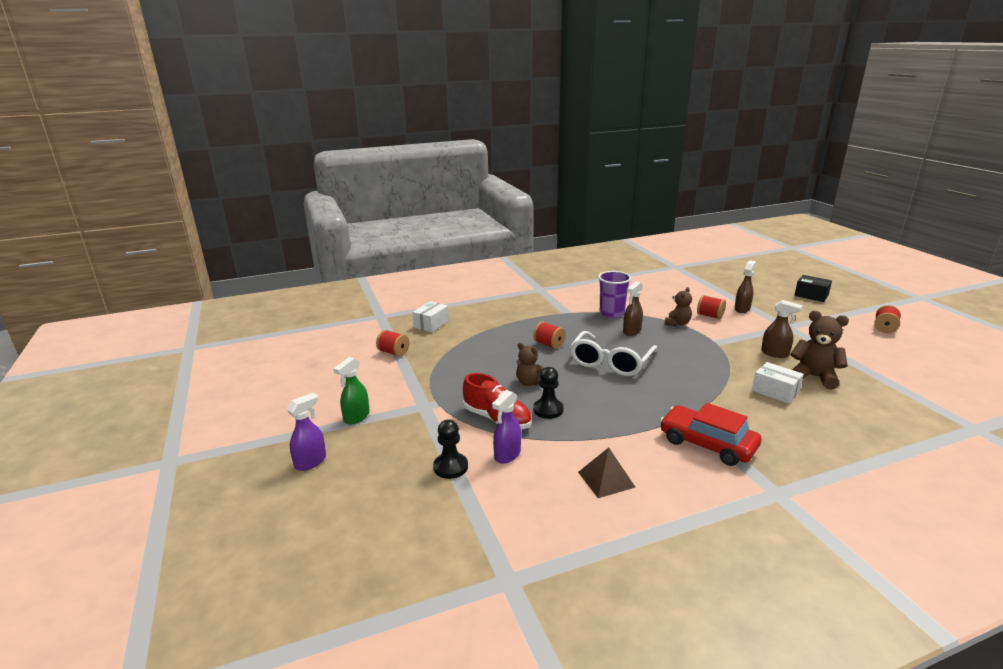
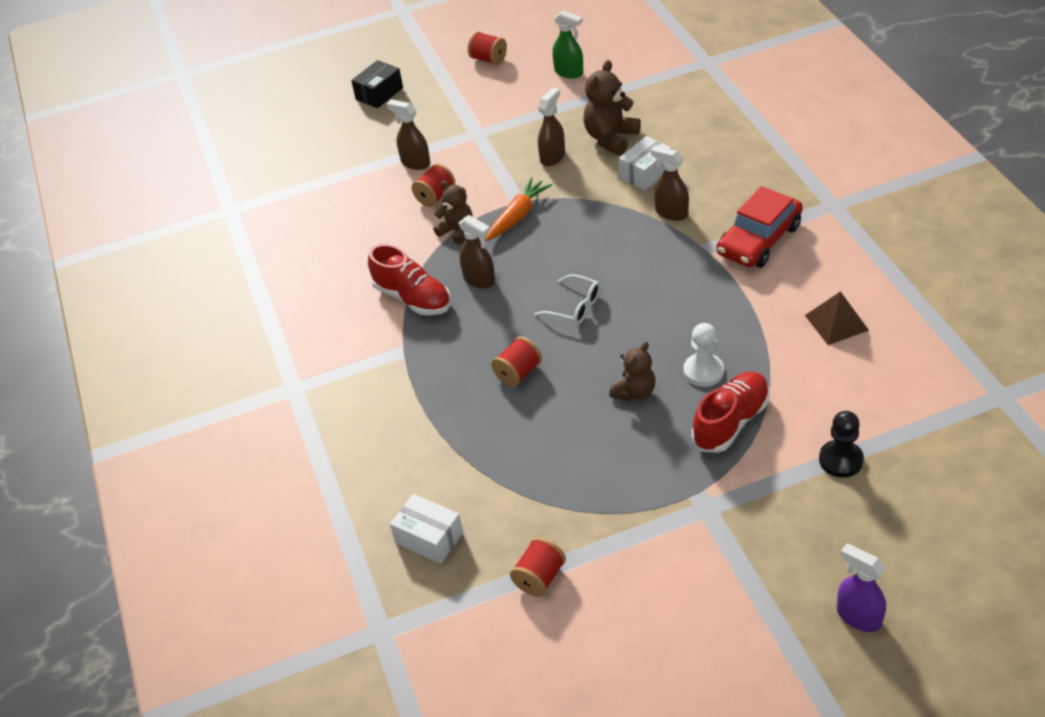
camera: 85 degrees left, 20 degrees up
green spray bottle [334,357,370,425] -> green spray bottle moved to [552,10,583,79]
purple spray bottle [492,390,521,464] -> none
black pawn [533,367,564,419] -> white pawn [683,323,724,387]
white glasses [570,331,657,376] -> white glasses [534,274,600,325], size x0.54
purple cup [598,271,631,318] -> red shoe [368,244,451,316]
none -> orange carrot [485,177,552,241]
none -> brown spray bottle [651,146,689,221]

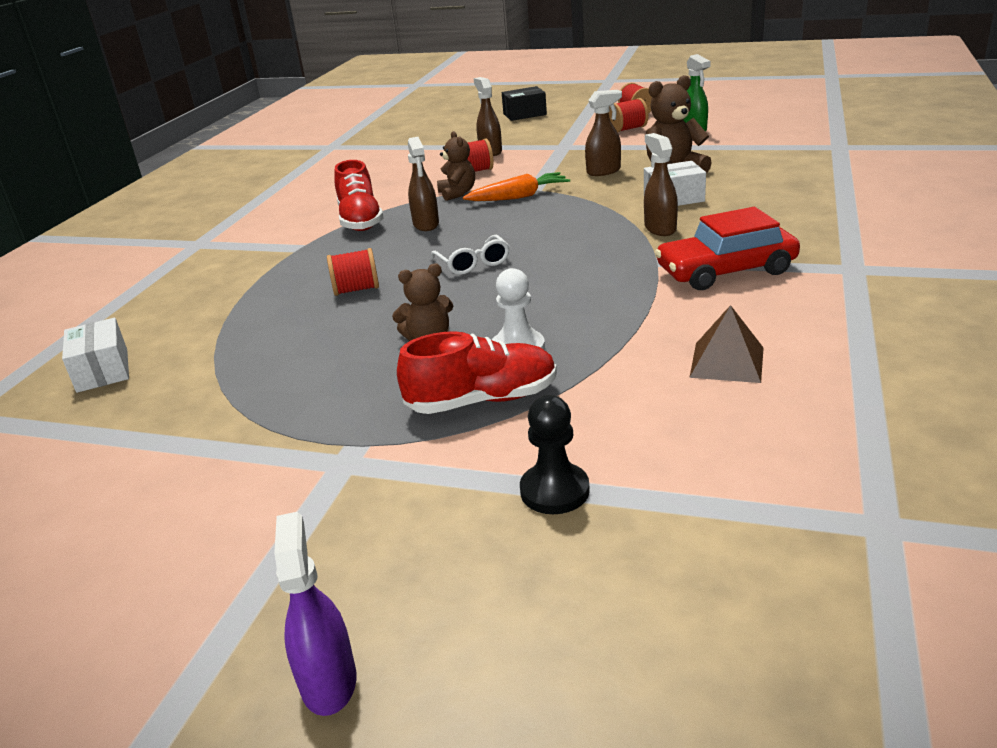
camera: 35 degrees right, 15 degrees down
red spool [510,537,566,597] -> red spool moved to [609,98,648,132]

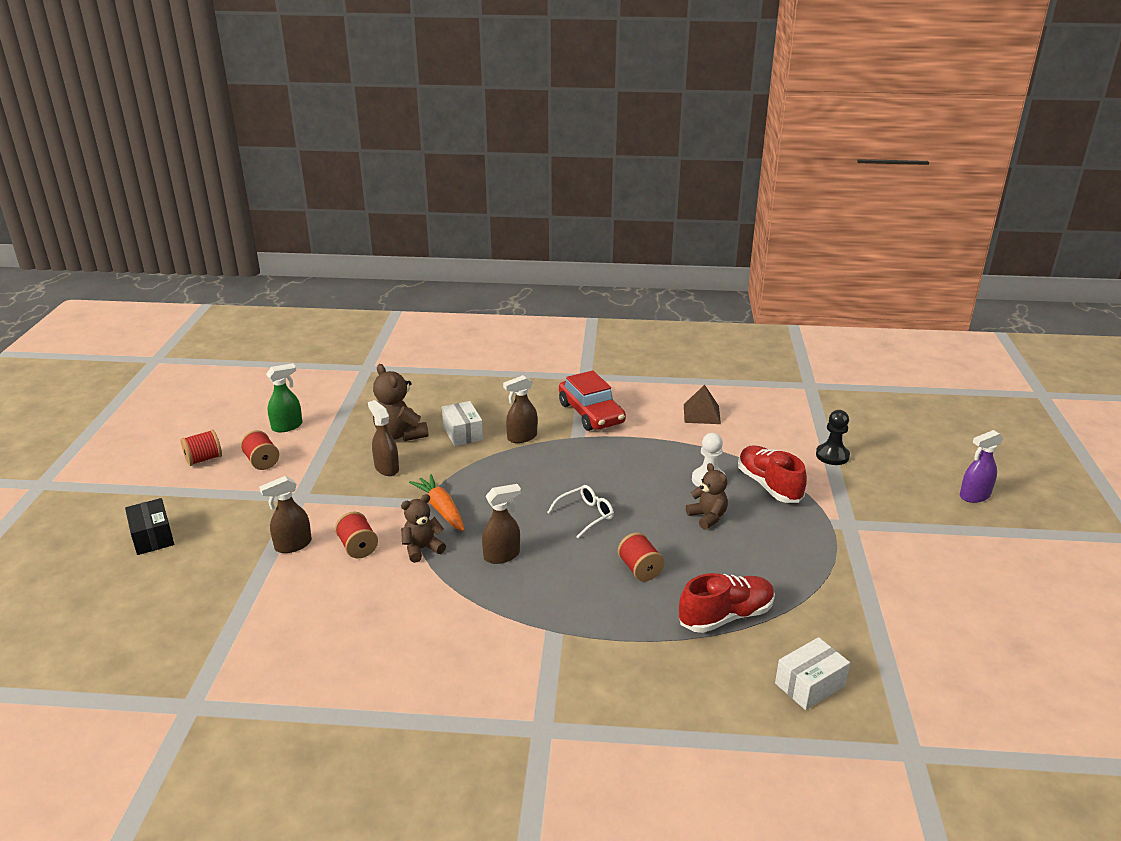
camera: 105 degrees left, 0 degrees up
red shoe [334,160,384,231] -> red shoe moved to [679,573,775,633]

